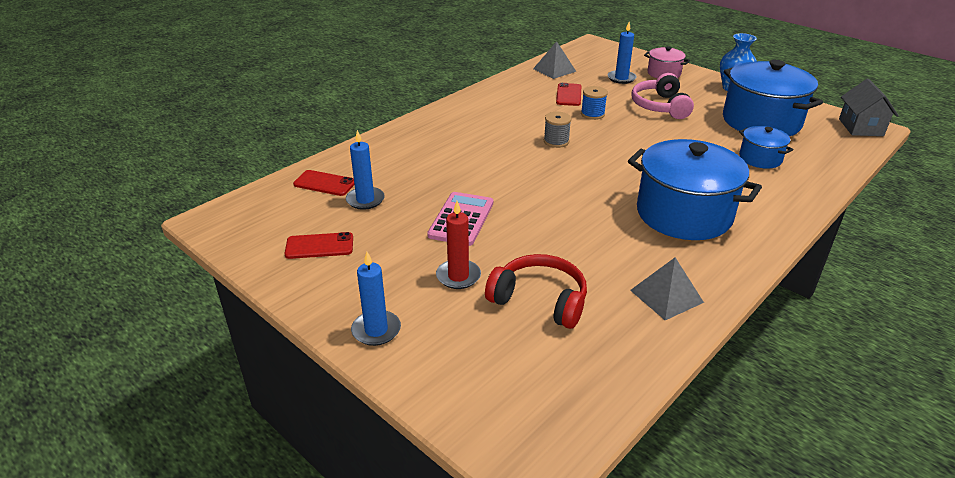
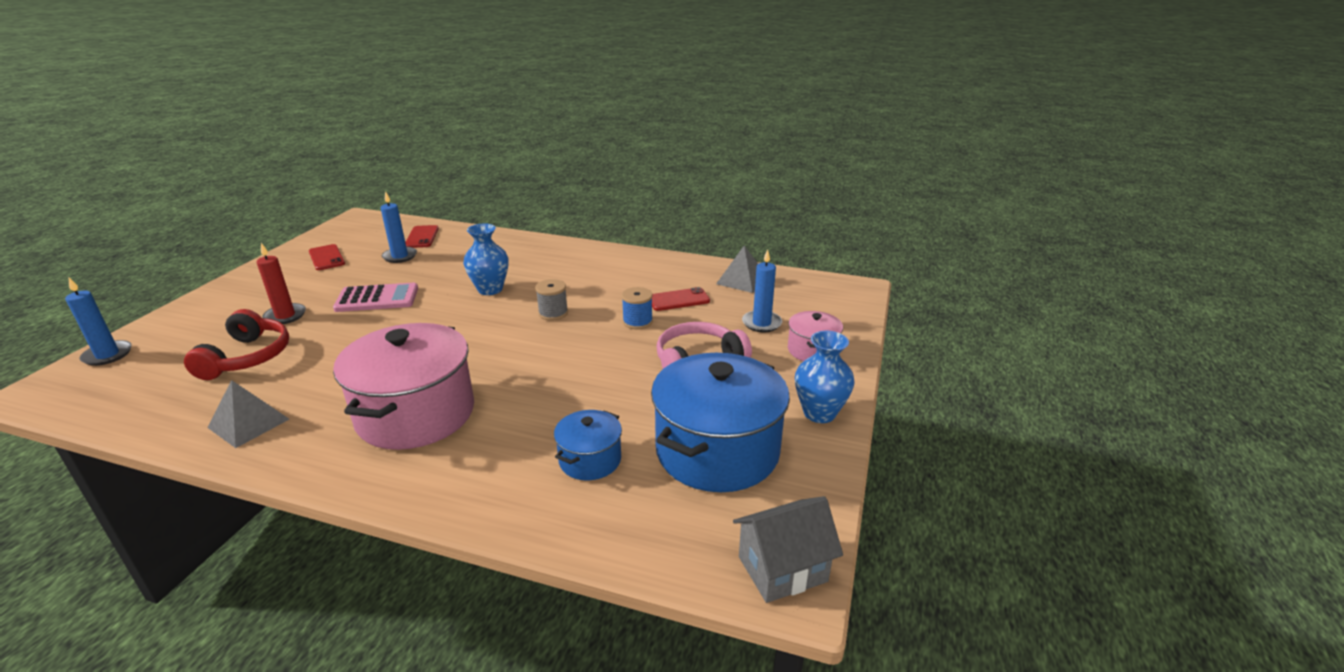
camera: 65 degrees right, 5 degrees down
blue candle [351,252,401,346] -> blue candle moved to [65,278,132,366]
blue pot [628,139,762,240] -> pink pot [333,323,474,450]
none -> blue vase [463,224,509,295]

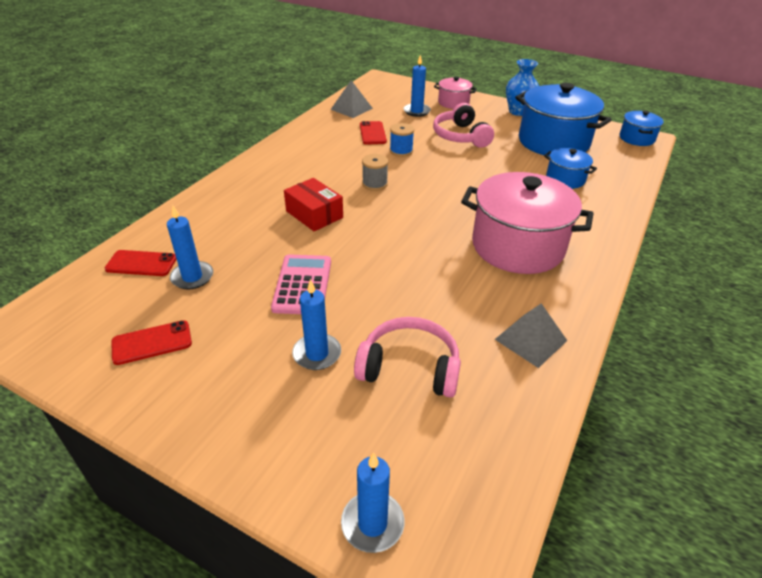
camera: 80 degrees left, 10 degrees up
red headphones [184,309,289,380] -> pink headphones [354,317,461,398]
red candle [256,243,306,324] -> blue candle [292,279,341,370]
blue vase [463,224,509,295] -> red box [284,178,343,231]
grey house [733,496,843,603] -> blue pot [620,110,664,146]

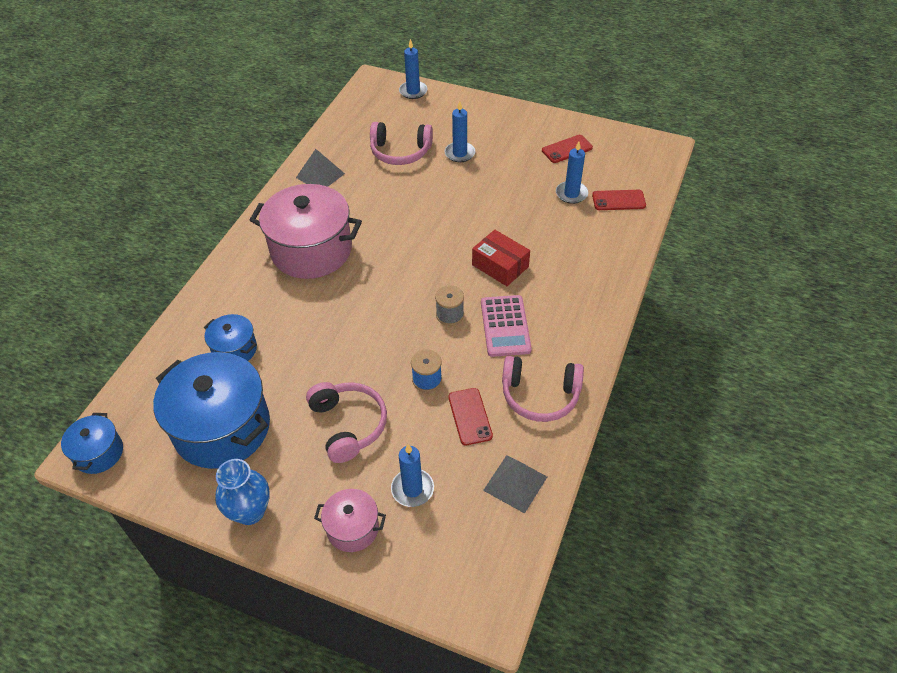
camera: 175 degrees right, 10 degrees up
pink calculator [271,254,331,314] -> pink calculator moved to [481,295,532,357]
none -> pink headphones [502,356,584,422]

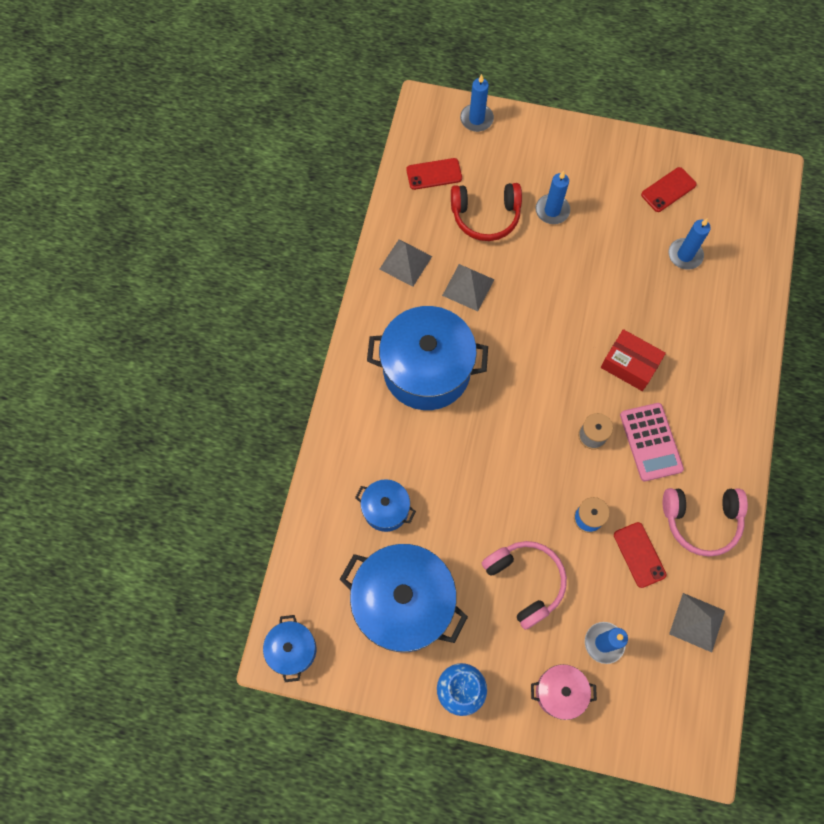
camera: 10 degrees left, 20 degrees up
pink pot [249,184,362,279] -> blue pot [367,306,488,410]
pink headphones [370,122,433,165] -> red headphones [451,183,522,241]
red phone [592,190,646,210] -> red phone moved to [406,158,462,190]
none -> grey pyramid [442,264,494,311]

